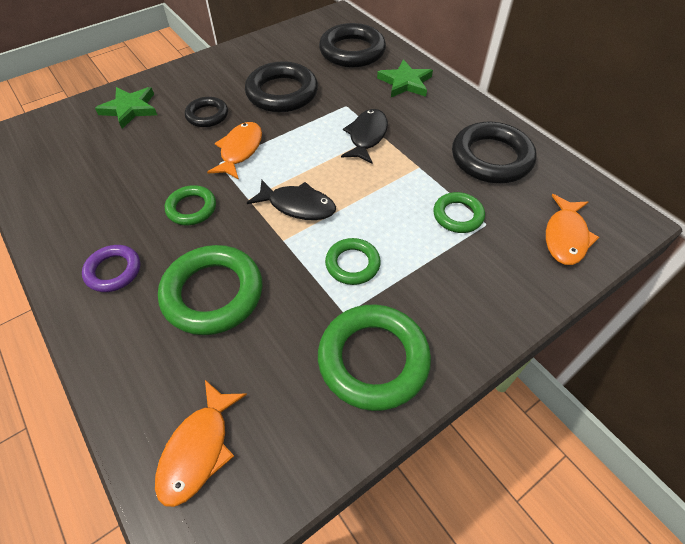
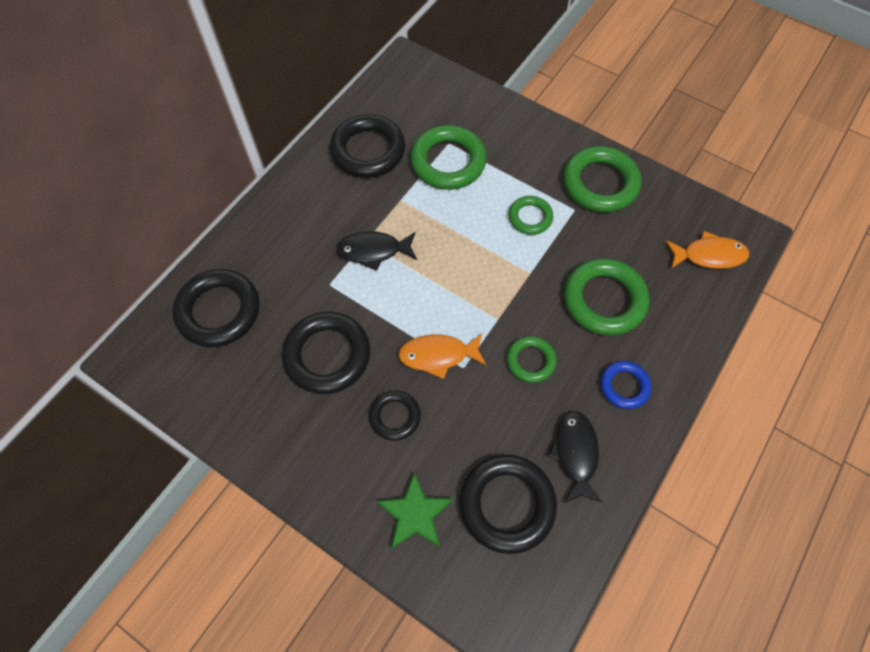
camera: 110 degrees left, 10 degrees up
purple ring [82,245,141,292] -> blue ring [600,361,651,409]
black fish [247,180,336,220] -> black fish moved to [548,411,602,503]
green star [377,59,433,97] -> none
green ring [433,192,485,233] -> green ring [410,125,487,190], size x1.77
orange fish [546,194,599,265] -> none
none -> black ring [459,455,557,554]

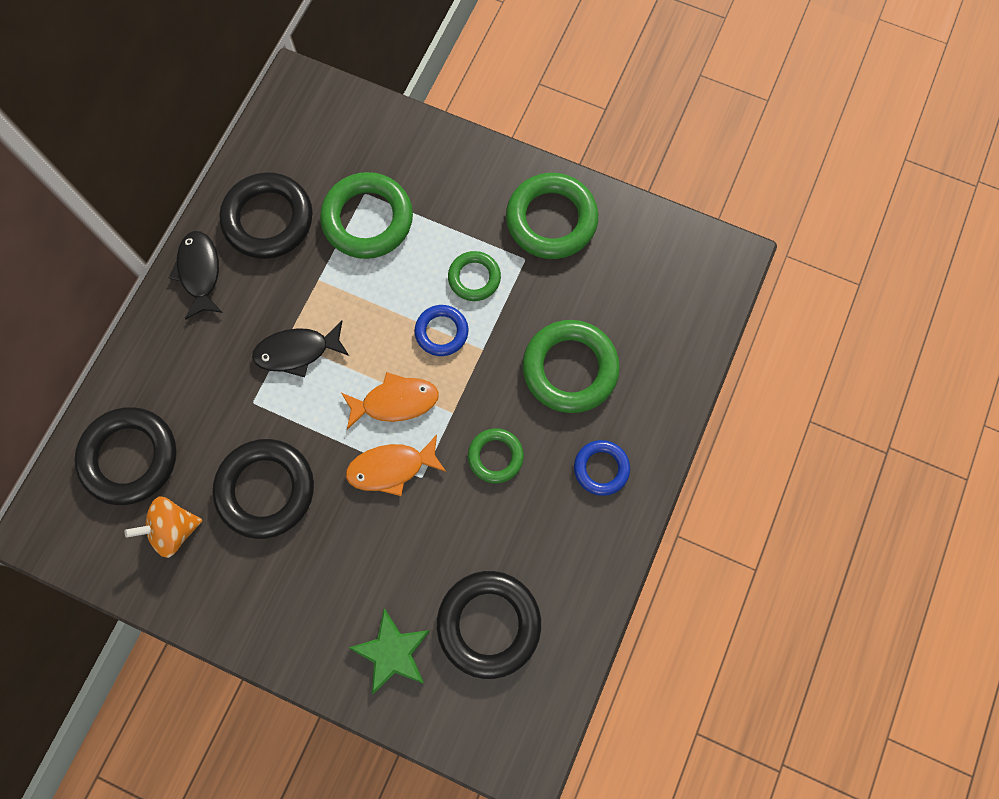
camera: 10 degrees left, 10 degrees up
black ring [369,390,421,441] -> none
black fish [548,411,602,503] -> black fish moved to [169,231,223,319]
orange fish [666,231,749,269] -> orange fish moved to [341,372,439,430]
none -> orange spinning top [125,496,202,558]
none -> blue ring [415,305,468,356]

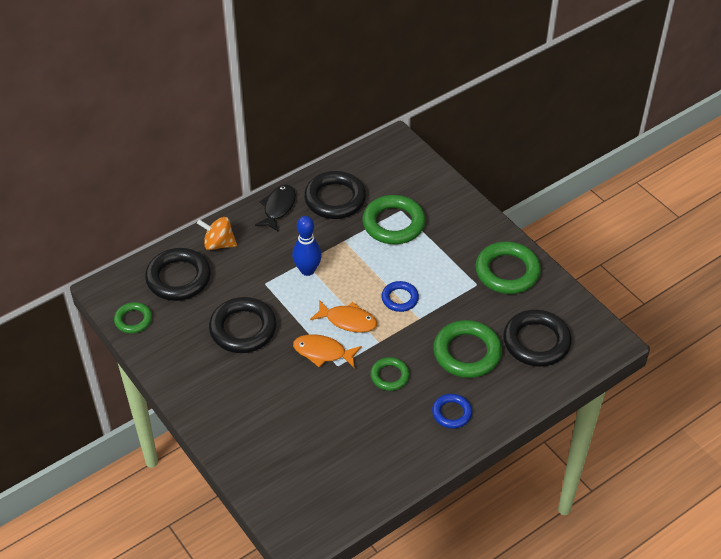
camera: 30 degrees right, 25 degrees down
orange spinning top [125,496,202,558] -> orange spinning top moved to [197,217,237,250]
black fish [252,321,349,377] -> blue bowling pin [292,216,322,276]
green star [349,609,430,694] -> none
black ring [437,571,541,679] -> black ring moved to [503,309,572,367]
green ring [448,251,501,301] -> green ring moved to [114,302,152,334]

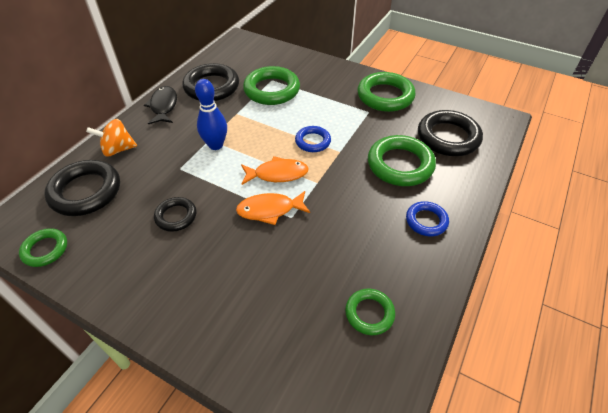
camera: 25 degrees left, 0 degrees up
black ring [209,297,277,353] -> black ring [154,197,197,232], size x0.57
green ring [370,357,410,391] -> green ring moved to [345,289,395,335]

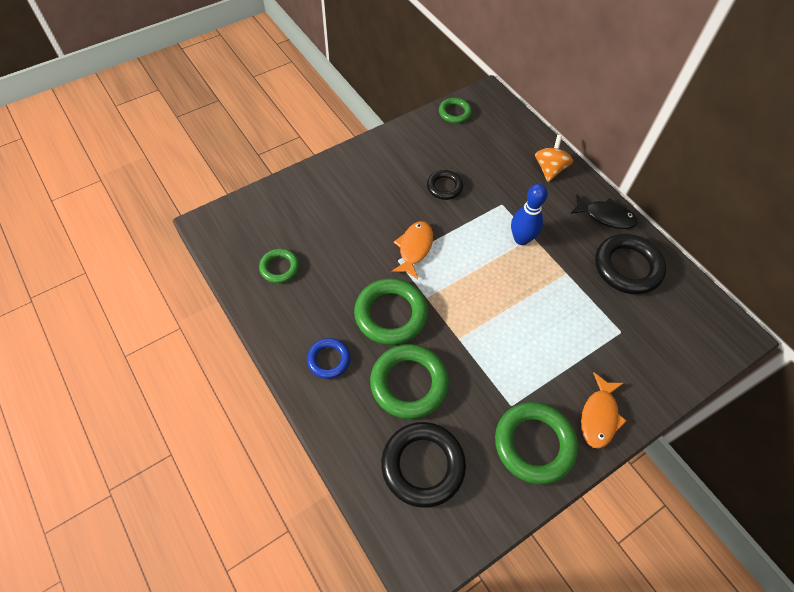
camera: 115 degrees right, 10 degrees up
black ring [44,160,120,216] -> none
orange fish [241,156,309,185] -> orange fish moved to [581,373,626,448]
green ring [243,66,300,105] -> green ring moved to [354,278,428,345]
blue ring [295,126,331,152] -> none

